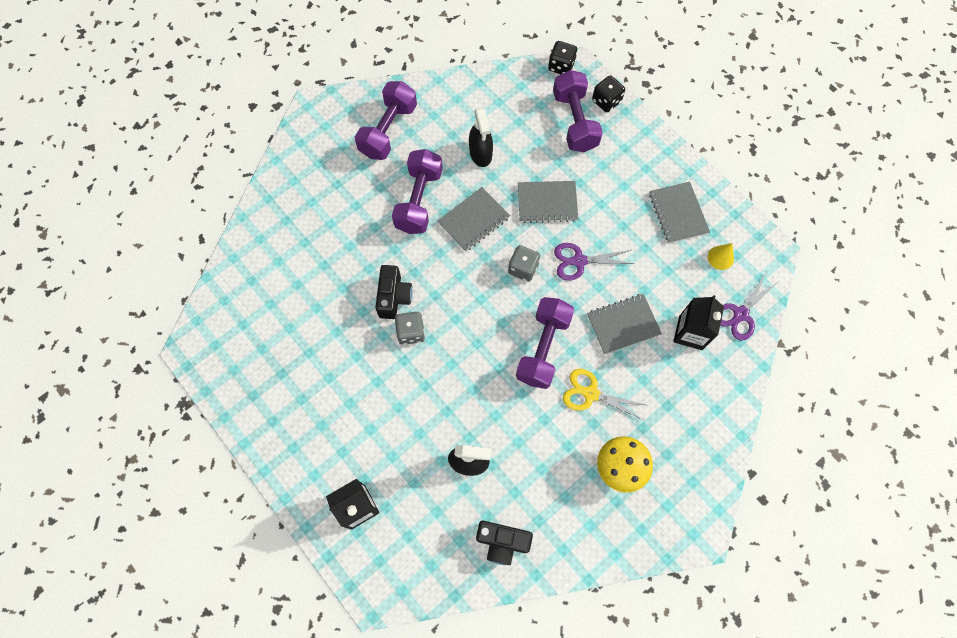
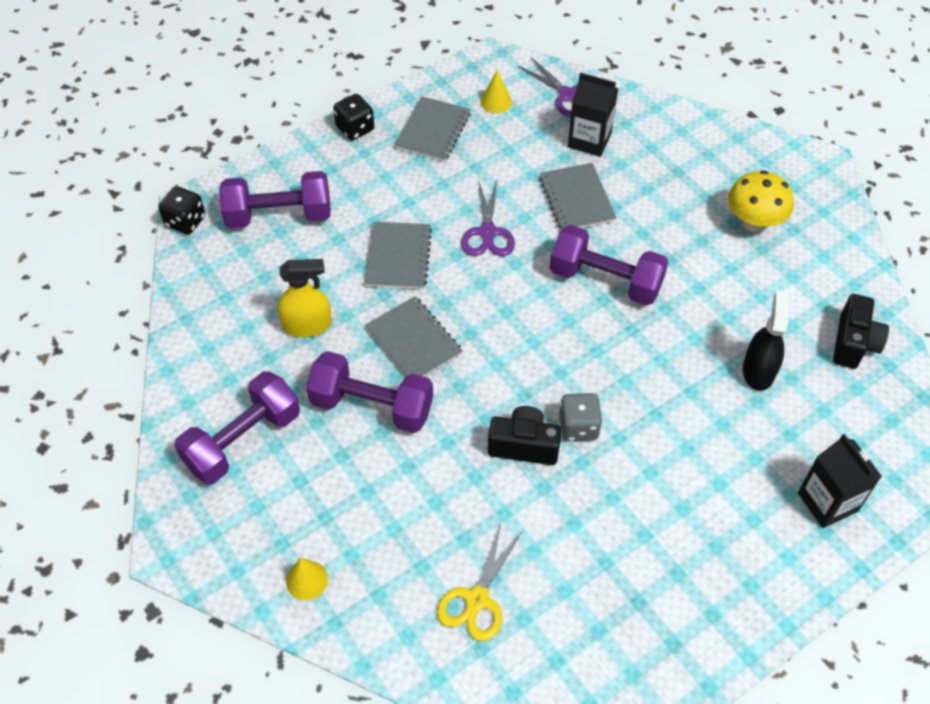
camera: 85 degrees left, 15 degrees down
purple dumbbell [355,81,417,160] -> purple dumbbell turned 75 degrees counterclockwise [174,371,300,484]
black spray bottle [469,107,493,167] -> yellow spray bottle [278,259,332,337]
grey dice [508,245,540,282] -> none
yellow scissors [563,369,646,420] -> yellow scissors moved to [437,523,523,641]
black dice [592,75,625,112] -> black dice moved to [333,94,374,140]
grey notebook [649,182,710,244] -> grey notebook turned 60 degrees counterclockwise [394,96,471,162]
none -> yellow cone [286,558,328,600]

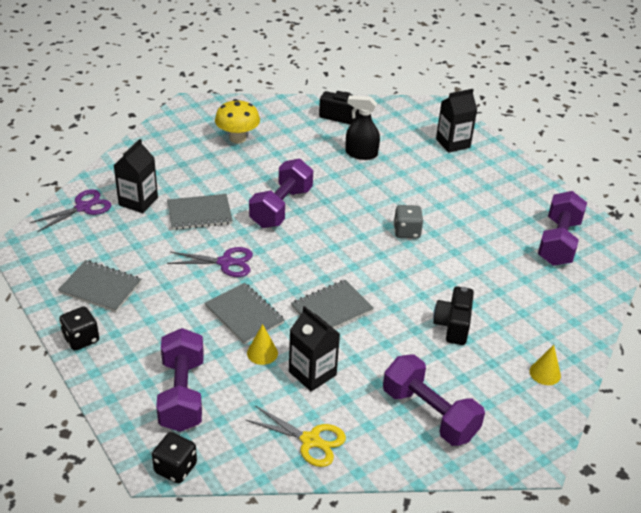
camera: 90 degrees left, 15 degrees down
yellow spray bottle [278,259,332,337] -> black carton [289,306,340,392]
purple dumbbell [306,351,433,433] -> purple dumbbell moved to [538,191,587,266]
grey notebook [365,222,432,289] -> grey notebook turned 45 degrees clockwise [205,283,285,345]
yellow scissors [437,523,523,641] -> yellow scissors moved to [246,406,346,467]
yellow cone [481,70,512,113] -> yellow cone moved to [247,324,278,365]
black camera [488,406,562,465] -> black camera moved to [433,286,474,345]

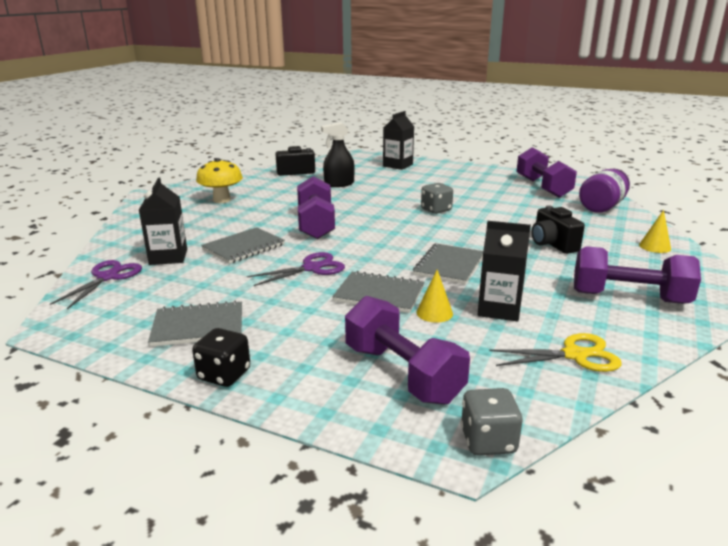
camera: 30 degrees left, 15 degrees down
black dice [152,432,197,483] -> grey dice [461,388,522,456]
none -> purple jar [579,169,630,213]

